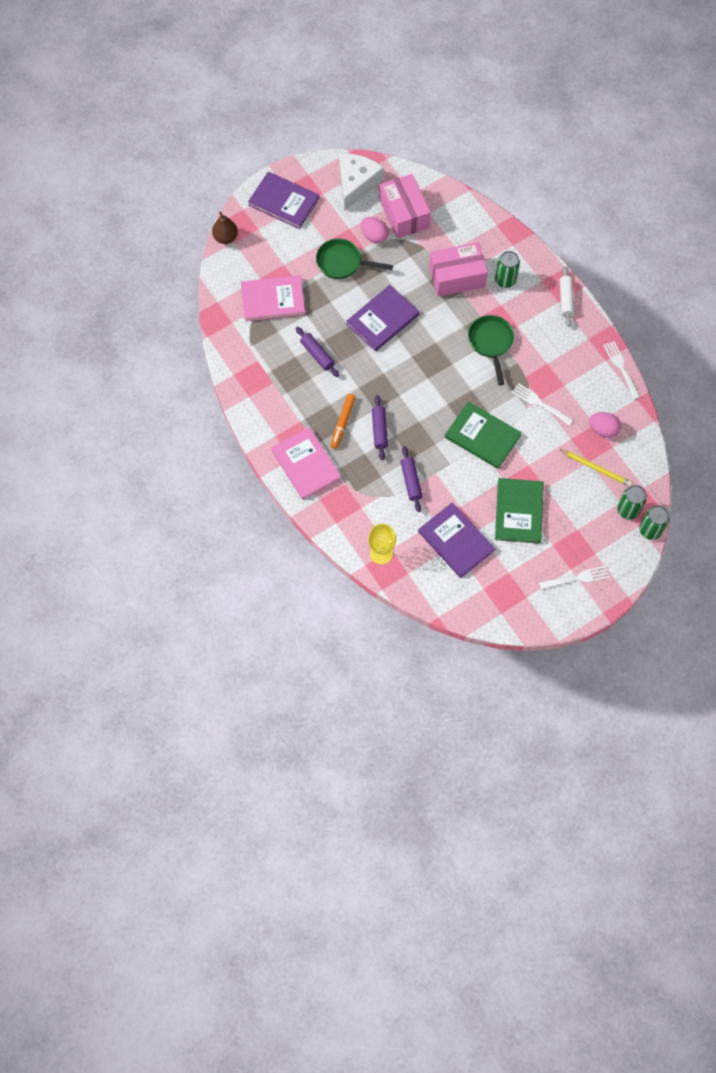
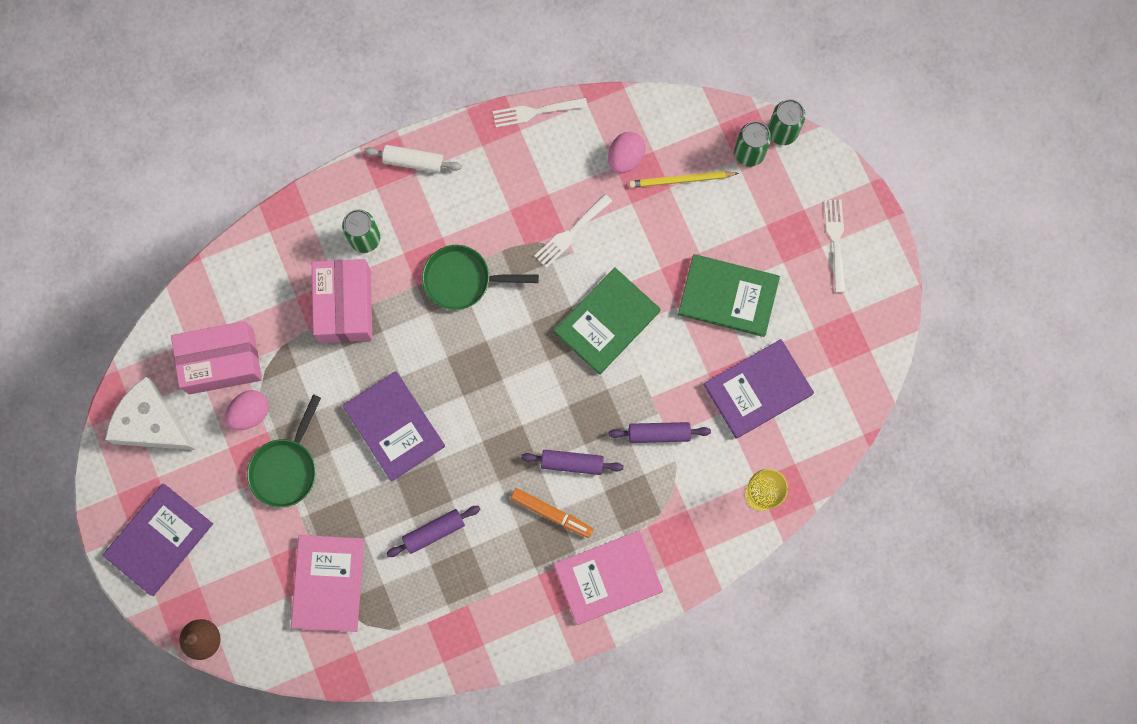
camera: 80 degrees left, 10 degrees up
yellow pencil [559,449,632,486] -> yellow pencil turned 135 degrees counterclockwise [629,171,739,188]

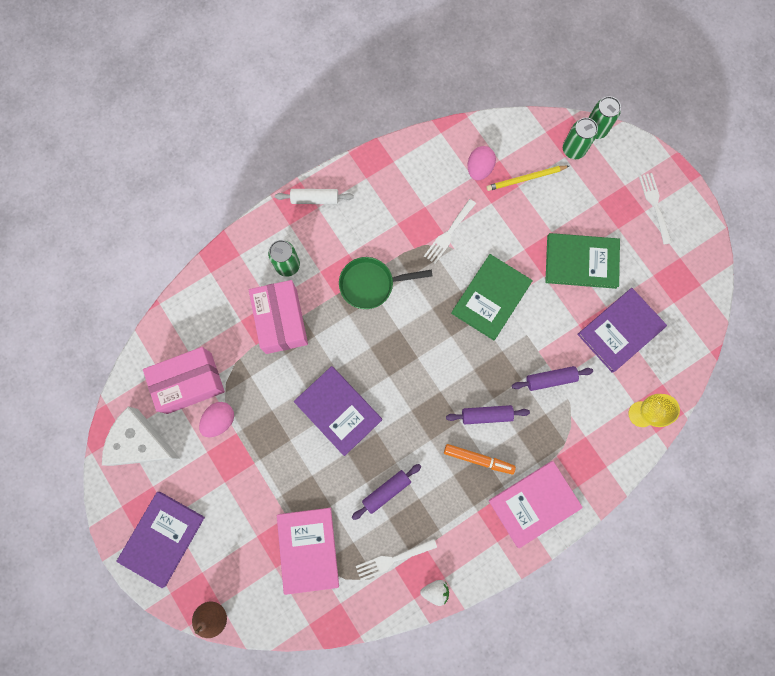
camera: 10 degrees left, 0 degrees up
green pan [247,394,321,508] -> none
white fork [493,97,588,128] -> white fork moved to [356,539,437,581]
none -> white strawberry [420,580,449,606]

